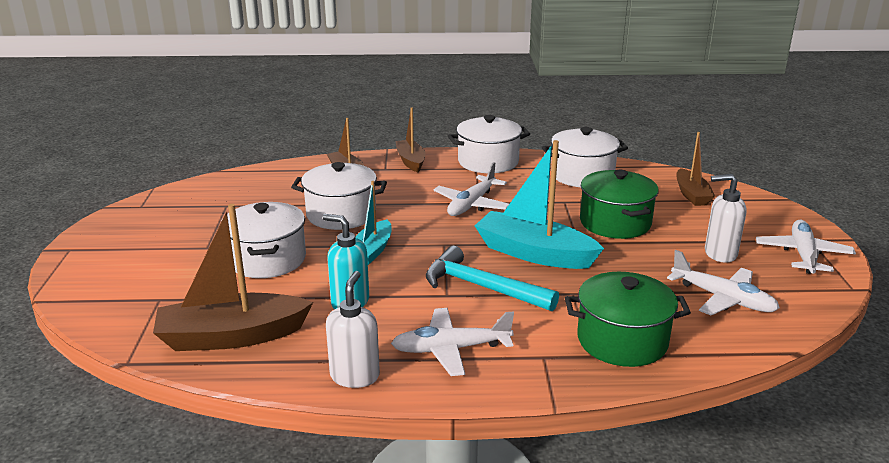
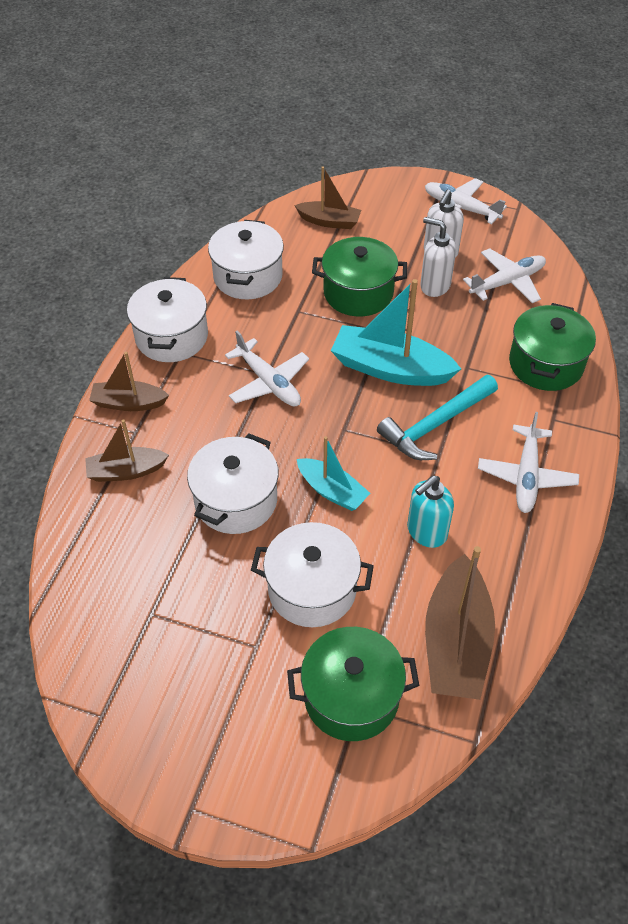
camera: 70 degrees left, 25 degrees up
white soap dispenser [326,271,380,388] -> white soap dispenser moved to [420,217,456,297]
turquoise boat [475,140,604,269] -> turquoise boat turned 60 degrees clockwise [331,279,461,386]
none -> green pot [287,627,419,741]

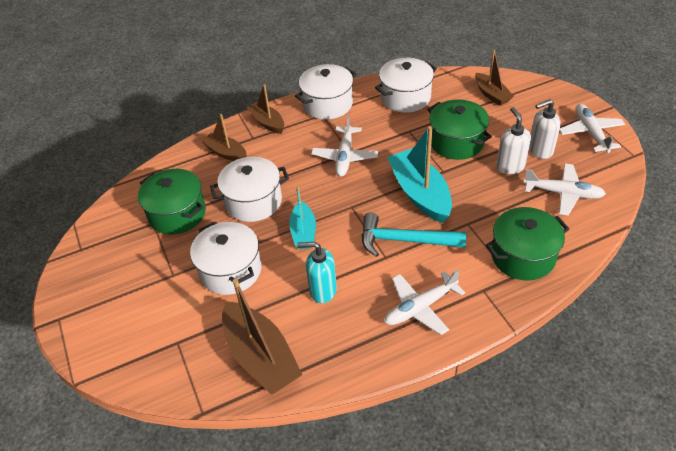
camera: 50 degrees right, 5 degrees down
green pot [287,627,419,741] -> green pot moved to [138,169,206,235]
brown boat [425,546,495,700] -> brown boat turned 90 degrees counterclockwise [222,278,303,395]

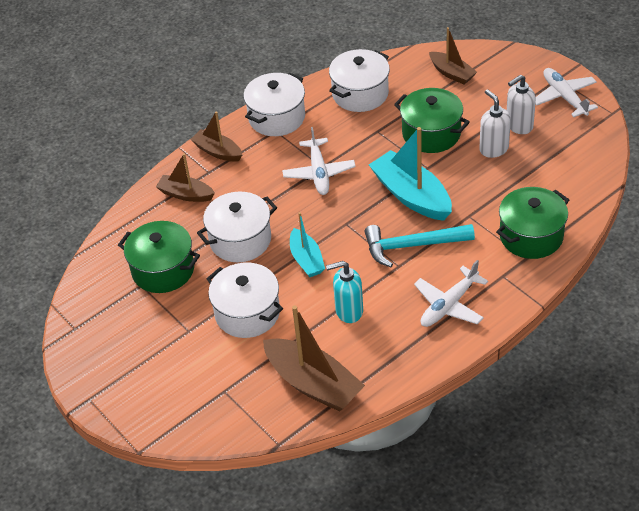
camera: 15 degrees left, 0 degrees up
white plane [523,163,606,216] -> none

